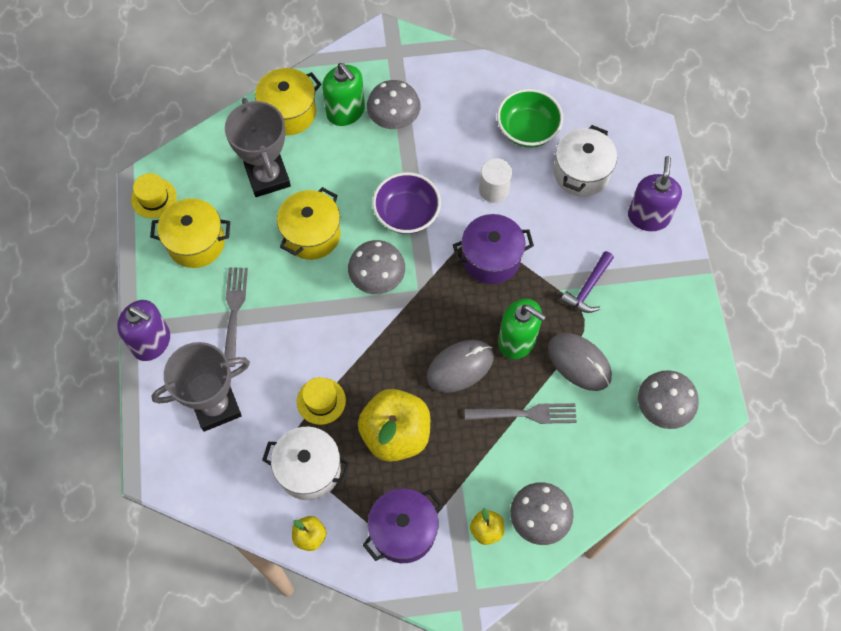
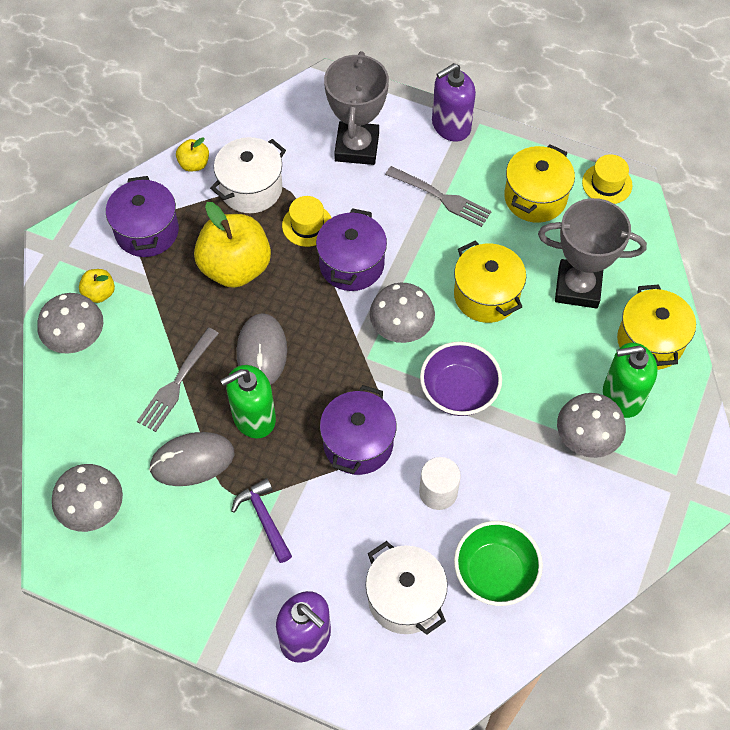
camera: 120 degrees right, 5 degrees down
none -> purple pot [316,208,387,291]

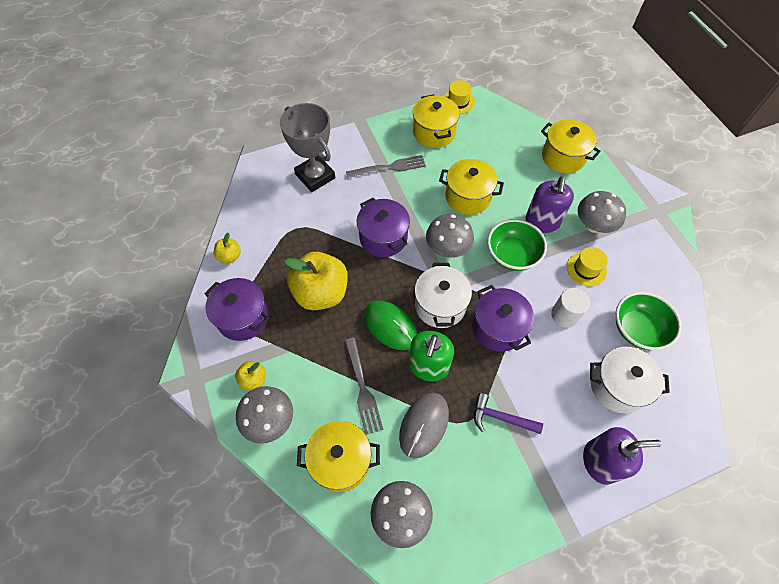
camera: 45 degrees left, 0 degrees up
white pot [210,137,286,213] -> white pot moved to [414,263,472,328]
grey mouse [236,313,287,385] -> green mouse [364,301,417,350]
yellow hat [282,196,331,247] -> yellow hat moved to [567,247,608,286]
purple bowl [420,341,502,416] -> green bowl [487,219,547,271]
purple soap dispenser [432,63,476,142] -> purple soap dispenser moved to [525,176,574,233]
grey trophy [538,198,647,308] -> none
green soap dispenser [603,343,657,418] -> none
none -> yellow pot [297,421,380,492]

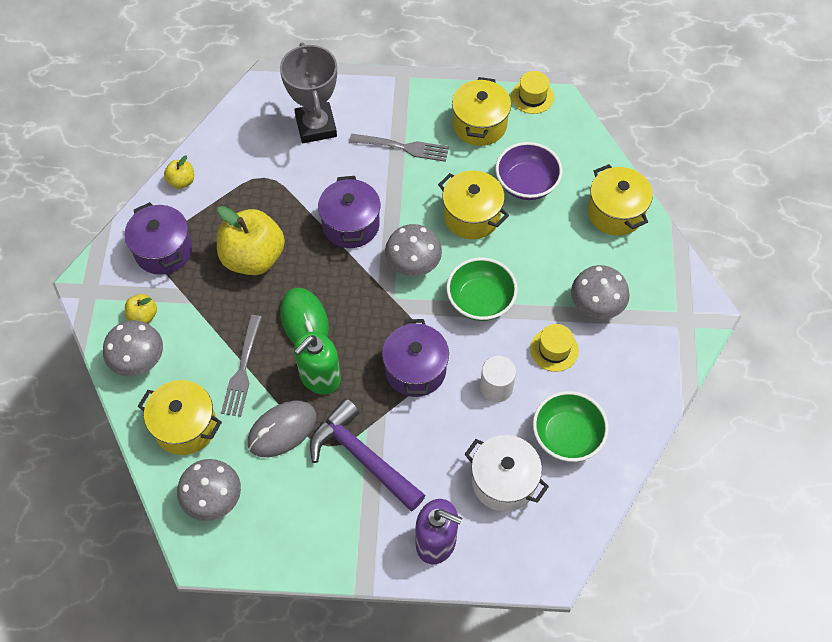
camera: 25 degrees right, 0 degrees up
white pot [414,263,472,328] -> none
purple hammer [474,393,543,434] -> purple hammer [310,398,426,511], size x1.71
purple soap dispenser [525,176,574,233] -> none
none -> purple bowl [495,142,563,200]

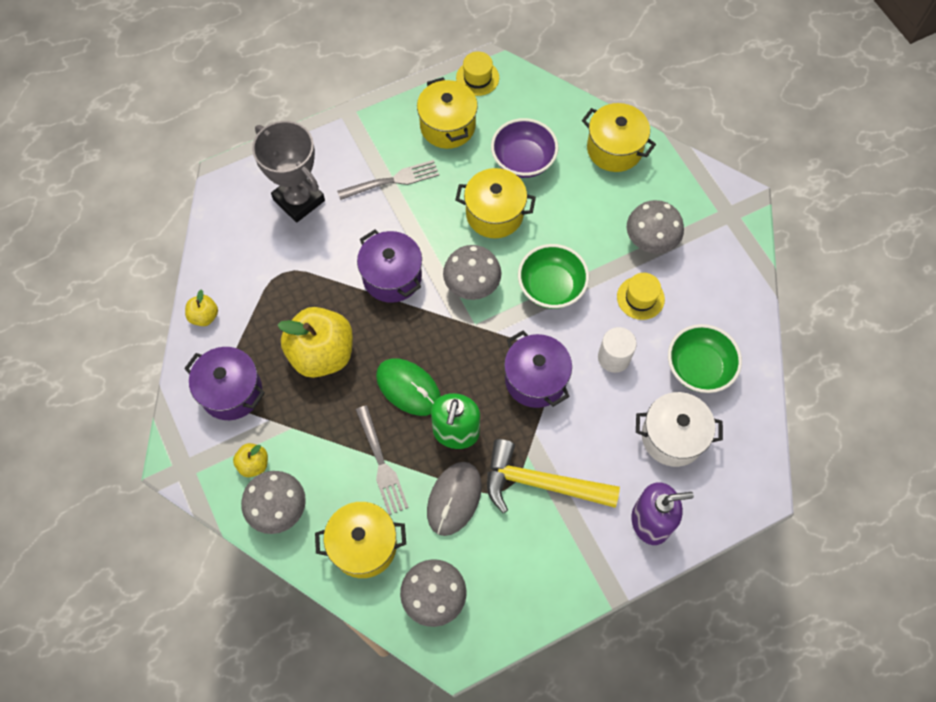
camera: 30 degrees left, 5 degrees up
purple hammer [310,398,426,511] -> yellow hammer [487,439,620,513]

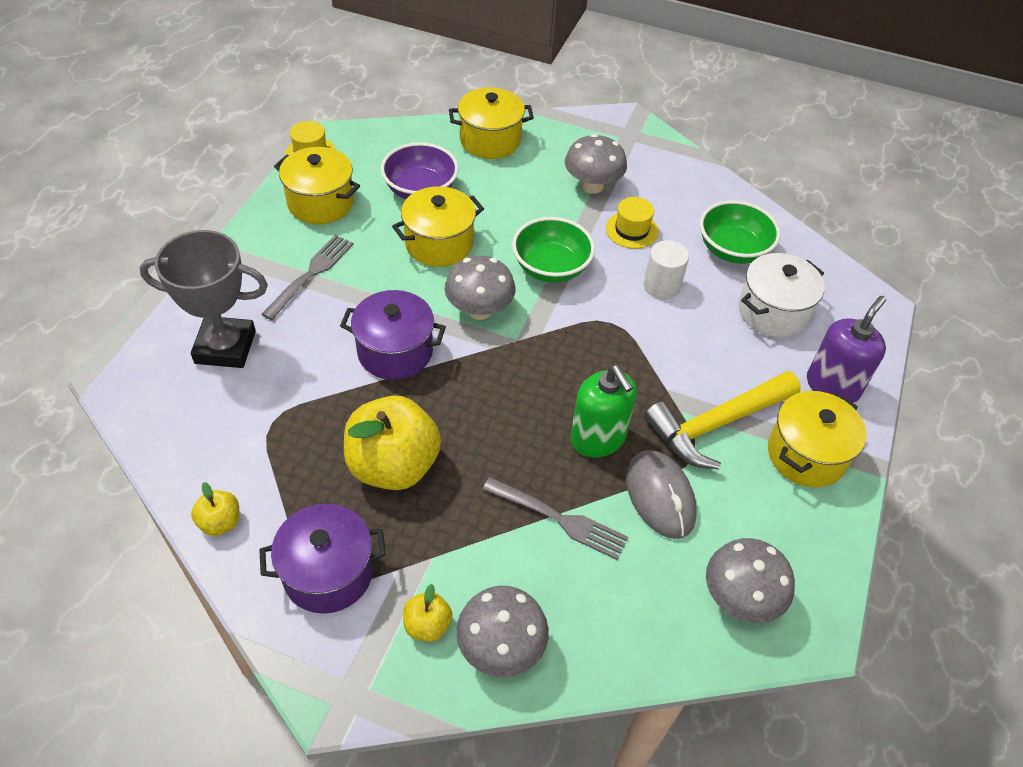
camera: 45 degrees left, 15 degrees down
yellow pot [315,502,406,578] -> yellow pot moved to [768,391,866,487]
green mouse [376,358,441,416] -> none
purple pot [504,331,572,408] -> none

